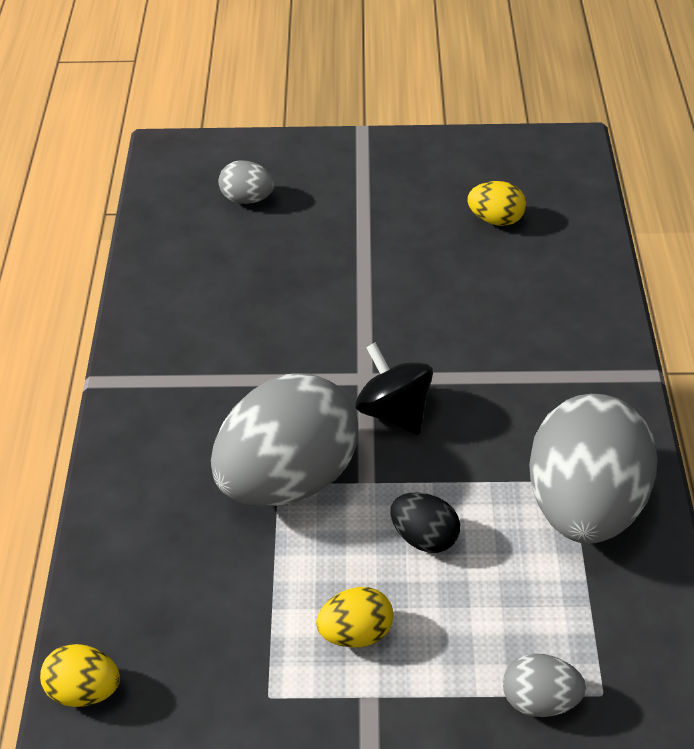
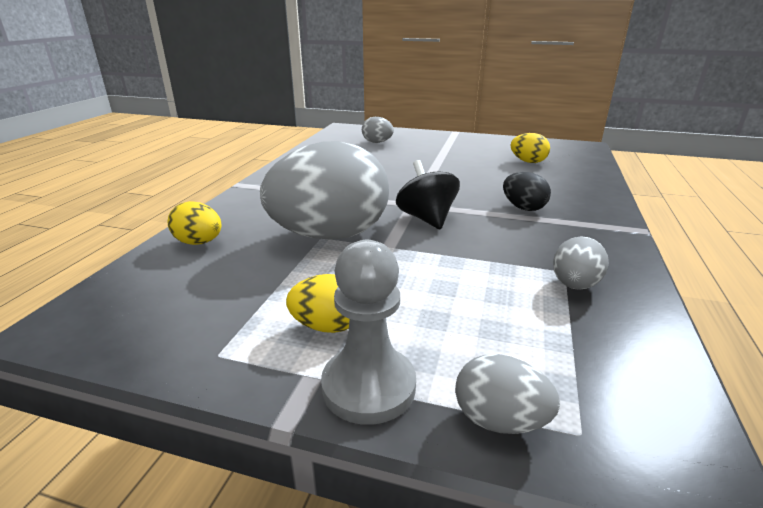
camera: 15 degrees right, 20 degrees down
yellow egg [40,644,120,707] -> yellow egg moved to [168,201,221,245]
black egg [390,492,460,553] -> black egg moved to [503,172,551,211]
grey egg [529,394,658,544] -> grey egg [553,236,609,290], size x0.44
none -> grey pawn [321,240,416,425]

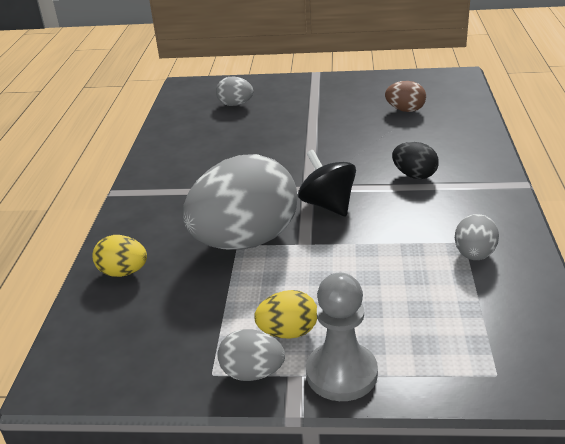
camera: 10 degrees left, 5 degrees up
grey egg [455,354,560,434] -> grey egg moved to [217,329,285,381]
yellow egg [511,133,550,163] -> brown egg [385,81,426,112]

